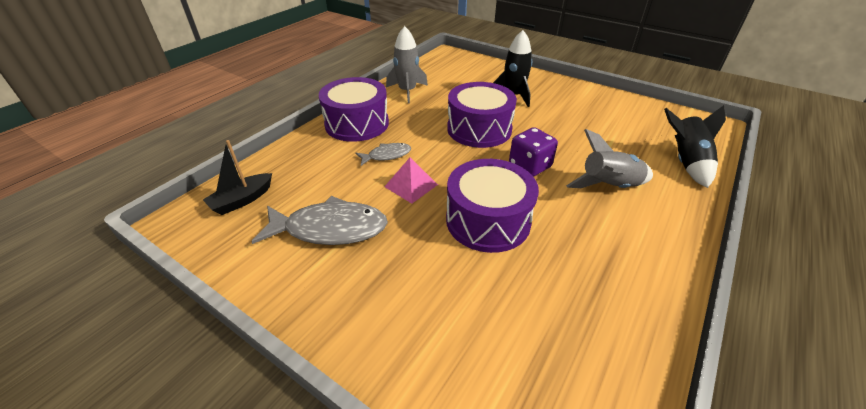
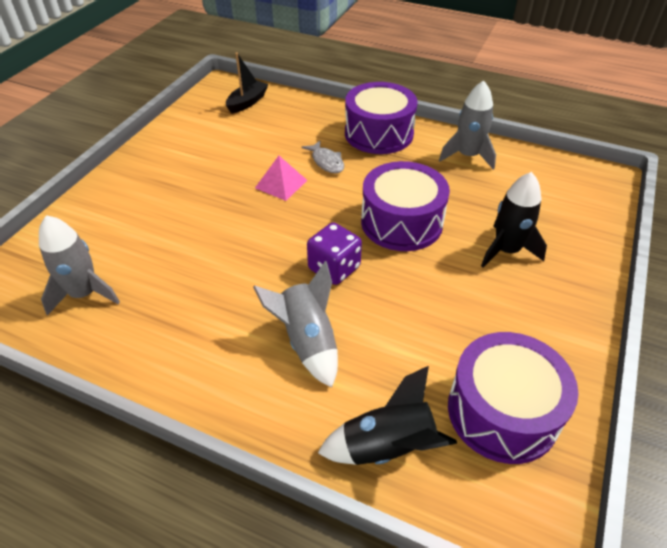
camera: 80 degrees right, 5 degrees up
black boat [203,140,272,215] -> black boat turned 90 degrees clockwise [226,53,268,114]
grey fish [251,196,388,245] -> none
purple drum [446,159,539,253] -> purple drum moved to [448,332,578,464]
none -> grey rocket [39,215,120,316]

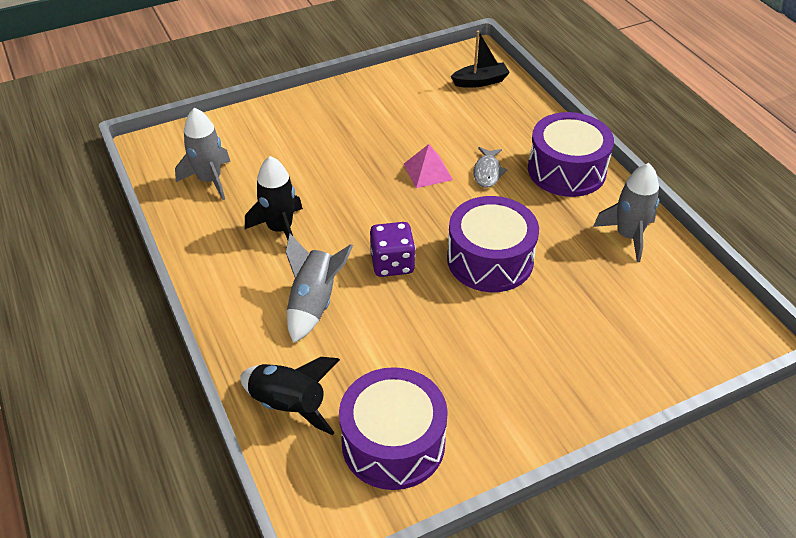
camera: 40 degrees right, 0 degrees up
black rocket [481,172,547,268] -> black rocket moved to [245,156,303,240]

